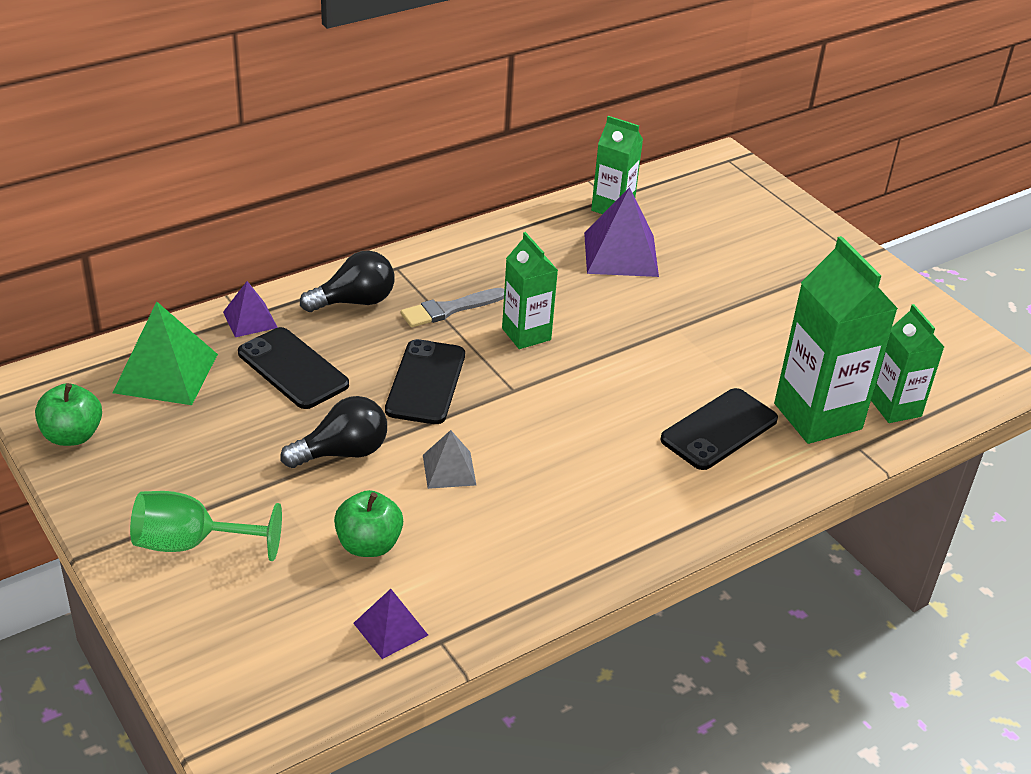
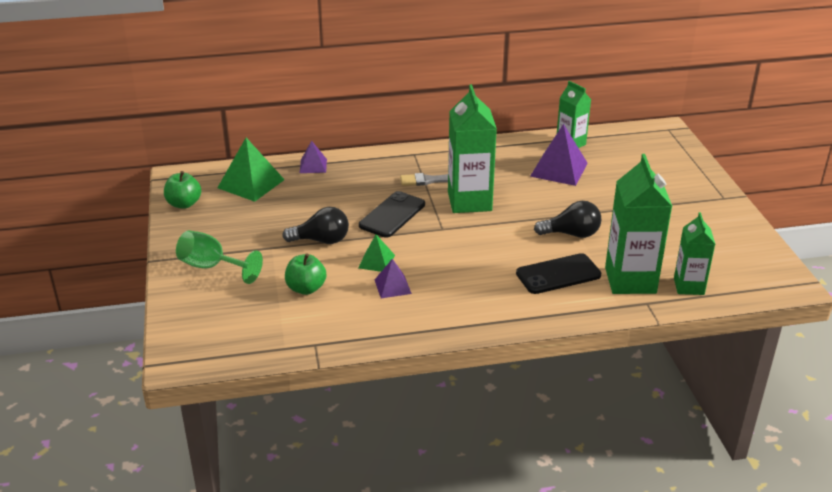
camera: 25 degrees right, 5 degrees down
black phone [238,327,349,409] -> none
black light bulb [300,250,394,312] -> black light bulb moved to [534,201,602,238]
purple pyramid [353,589,428,659] -> purple pyramid moved to [375,259,412,298]
grey pyramid [423,430,476,489] -> green pyramid [358,235,395,272]
green carton [502,232,558,349] -> green carton [448,84,497,213], size x1.67

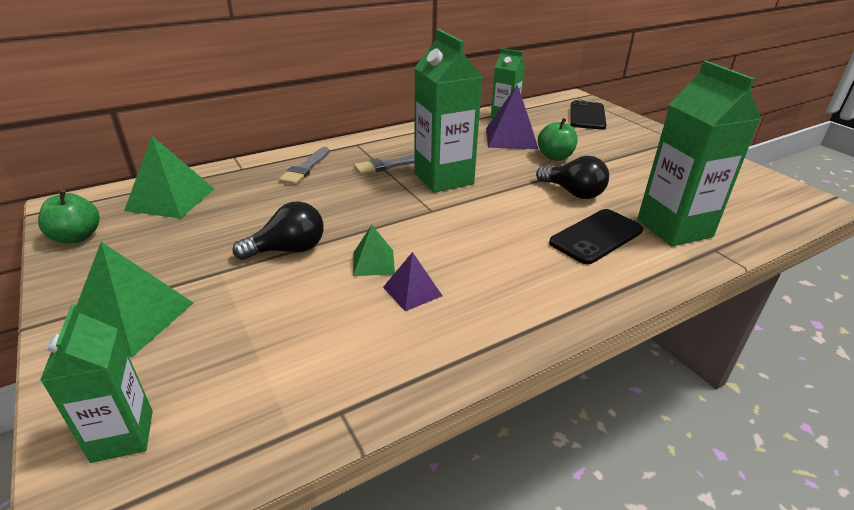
camera: 20 degrees left, 0 degrees up
green goblet [176,230,263,284] -> green pyramid [76,242,193,357]
green apple [285,253,326,295] -> green apple moved to [538,118,578,160]
purple pyramid [299,141,327,173] -> none
black phone [359,191,425,237] -> black phone moved to [570,100,606,130]
black light bulb [534,201,602,238] -> black light bulb turned 60 degrees clockwise [536,156,609,199]
green carton [674,212,715,295] -> green carton moved to [40,304,153,463]
none -> grey brush [279,147,330,185]

